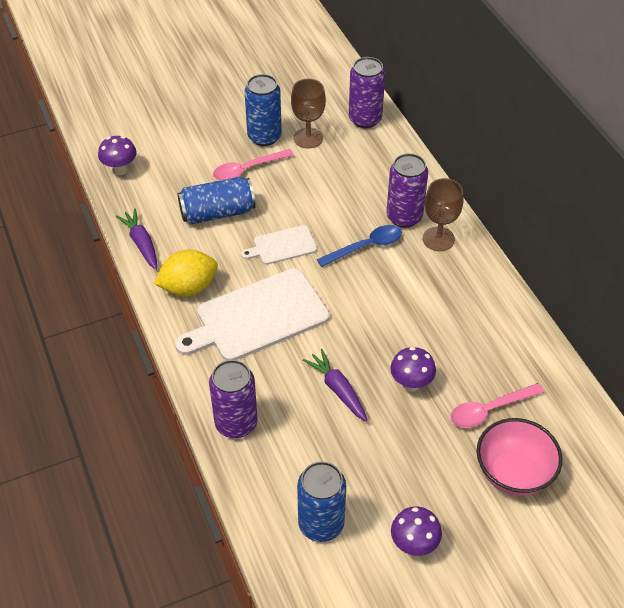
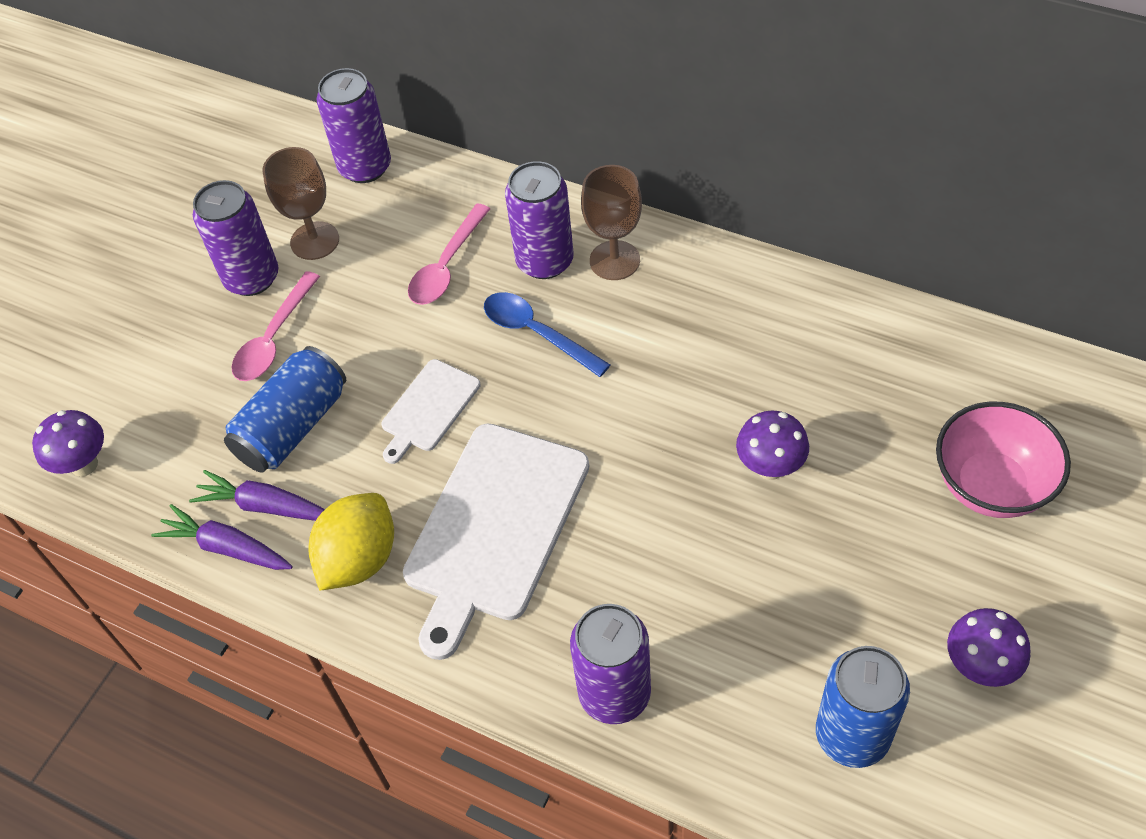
camera: 35 degrees left, 5 degrees up
blue can [245,74,282,146] -> purple can [193,180,279,296]
purple carrot [303,349,368,422] -> purple carrot moved to [189,470,325,521]
blue spoon [317,225,402,267] -> blue spoon turned 75 degrees counterclockwise [484,292,610,377]
pink spoon [451,383,544,428] -> pink spoon moved to [408,204,490,305]

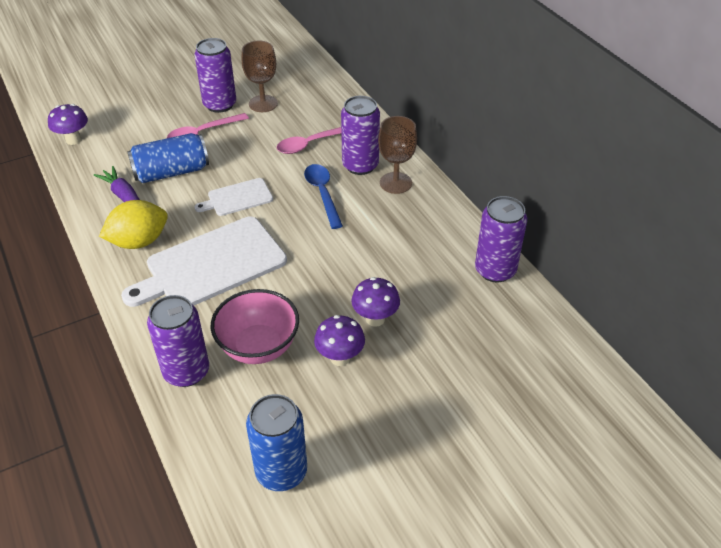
camera: 30 degrees right, 10 degrees down
purple carrot [151,504,293,570] -> none
purple can [317,68,391,183] -> purple can moved to [475,196,527,282]
pink bowl [936,402,1071,518] -> pink bowl moved to [211,289,299,364]
purple mushroom [947,608,1030,687] -> purple mushroom moved to [314,315,365,366]

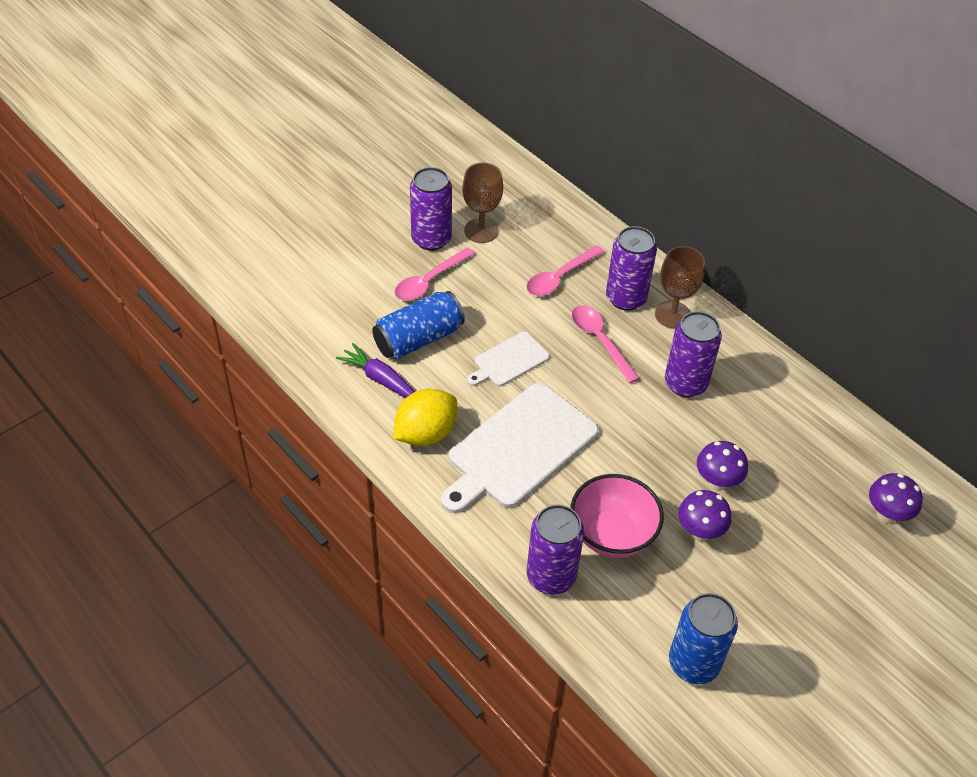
camera: 15 degrees left, 5 degrees up
purple mushroom [48,104,88,145] -> purple mushroom moved to [869,473,923,524]
blue spoon [304,164,343,229] -> pink spoon [572,305,640,383]
purple can [475,196,527,282] -> purple can moved to [665,311,722,397]

